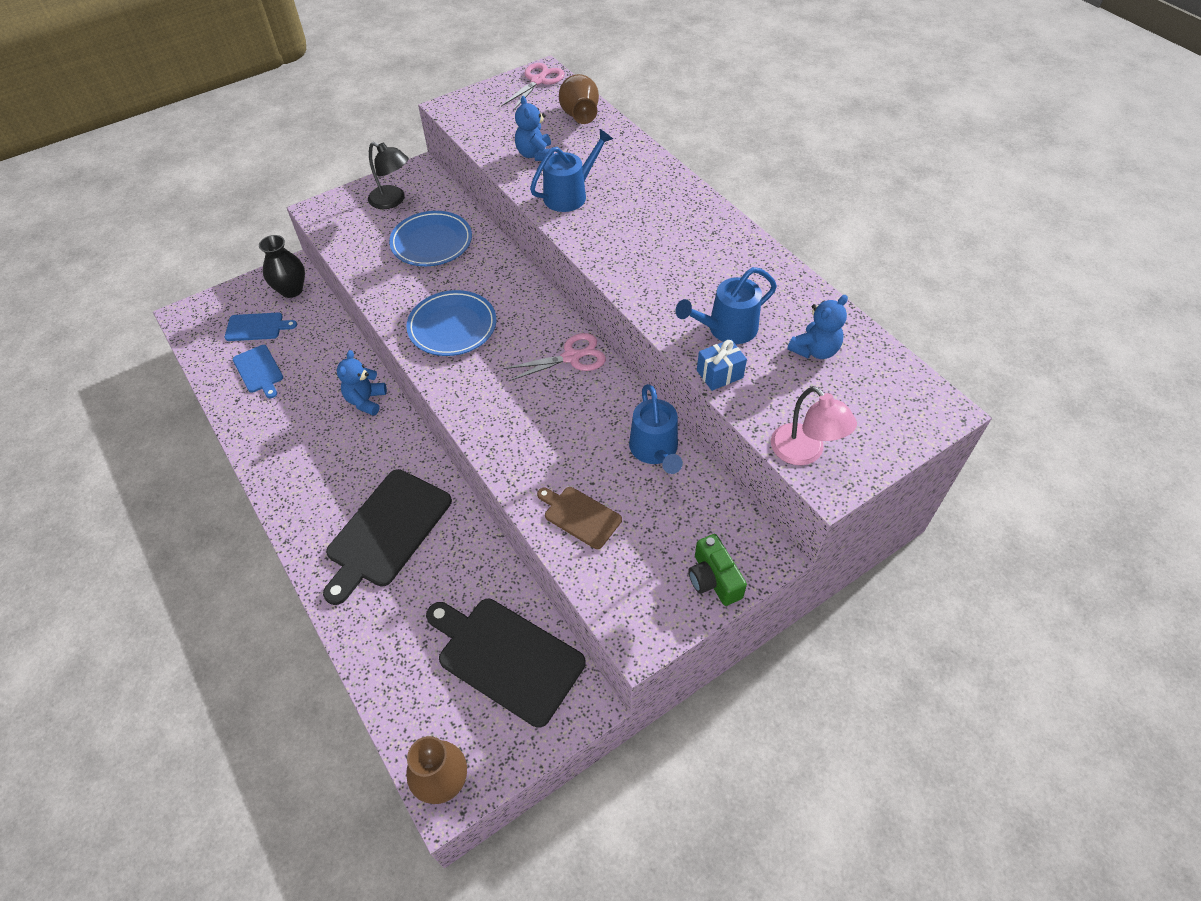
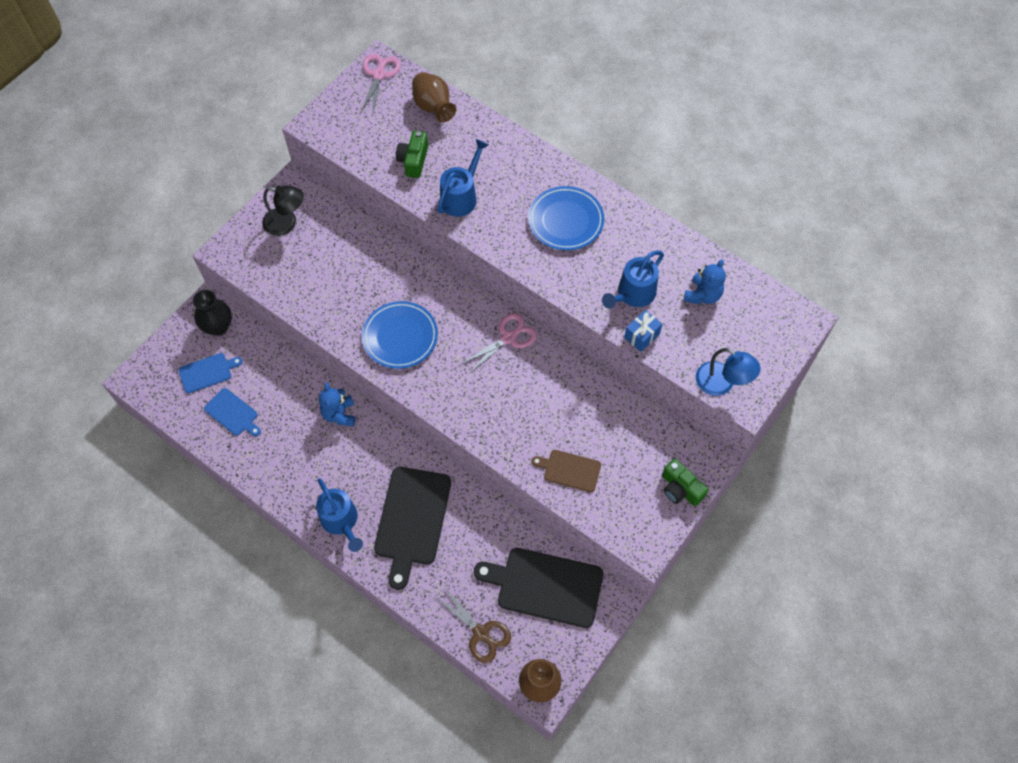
camera: 20 degrees left, 10 degrees up
blue plate [389,211,472,266] -> blue plate moved to [528,186,604,250]
blue teddy bear [515,96,554,161] -> green camera [396,131,428,178]
blue watering can [629,384,683,474] -> blue watering can moved to [316,478,363,552]
pink lamp [771,386,857,465] -> blue lamp [696,348,761,396]
none -> brown scissors [434,586,511,663]

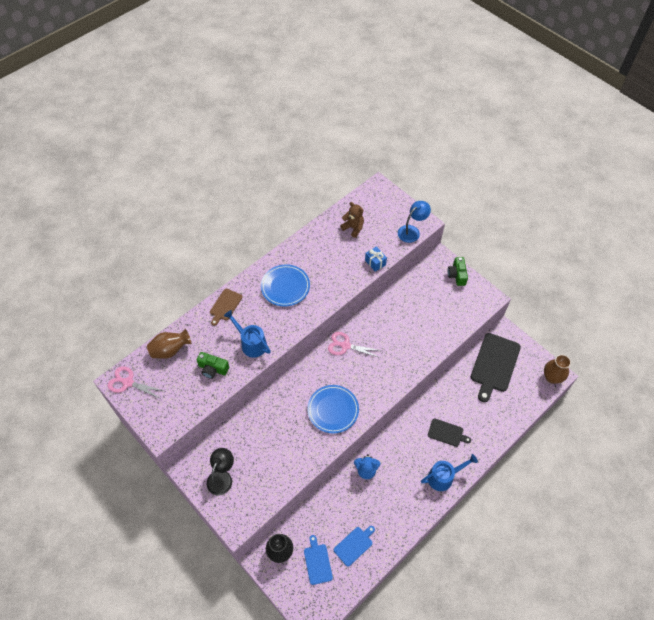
camera: 80 degrees left, 5 degrees down
black cutting board [374,467,451,590] -> black cutting board [428,418,471,447], size x0.53
brown scissors [434,586,511,663] -> none
pink scissors [460,313,537,375] -> pink scissors turned 45 degrees counterclockwise [328,332,382,358]
brown cutting board [531,450,601,492] -> brown cutting board moved to [210,289,243,326]
blue watering can [602,251,664,309] -> none
green camera [662,459,708,506] -> green camera turned 120 degrees clockwise [448,257,468,286]
blue teddy bear [684,260,726,305] -> brown teddy bear [340,202,364,238]

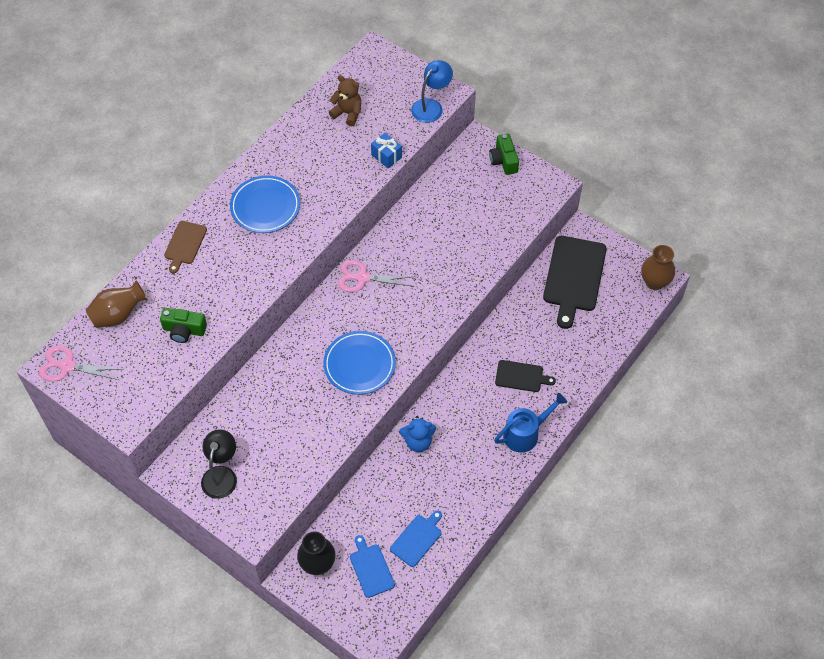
camera: 10 degrees left, 0 degrees up
blue watering can [224,310,271,358] -> none

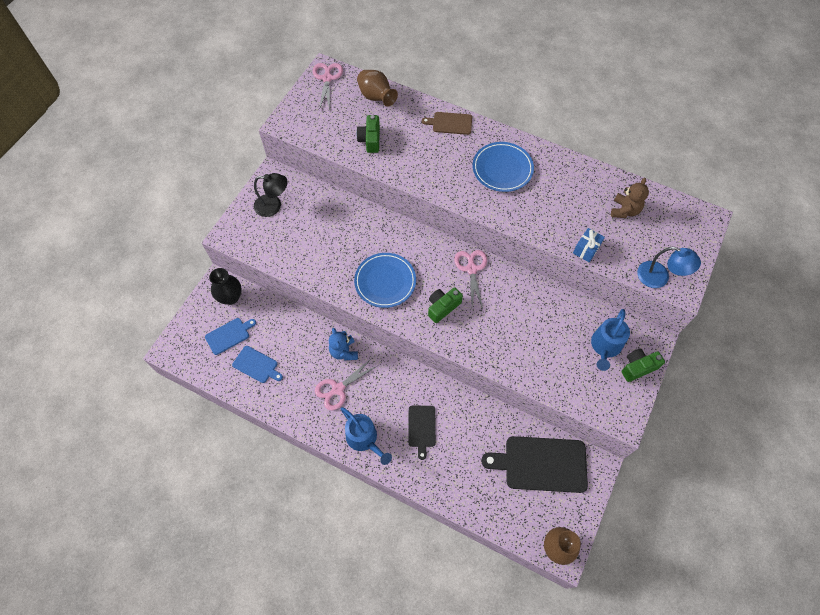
camera: 80 degrees right, 5 degrees up
none -> pink scissors [315,358,377,410]
none -> green camera [428,287,463,323]
none -> blue watering can [591,309,630,371]

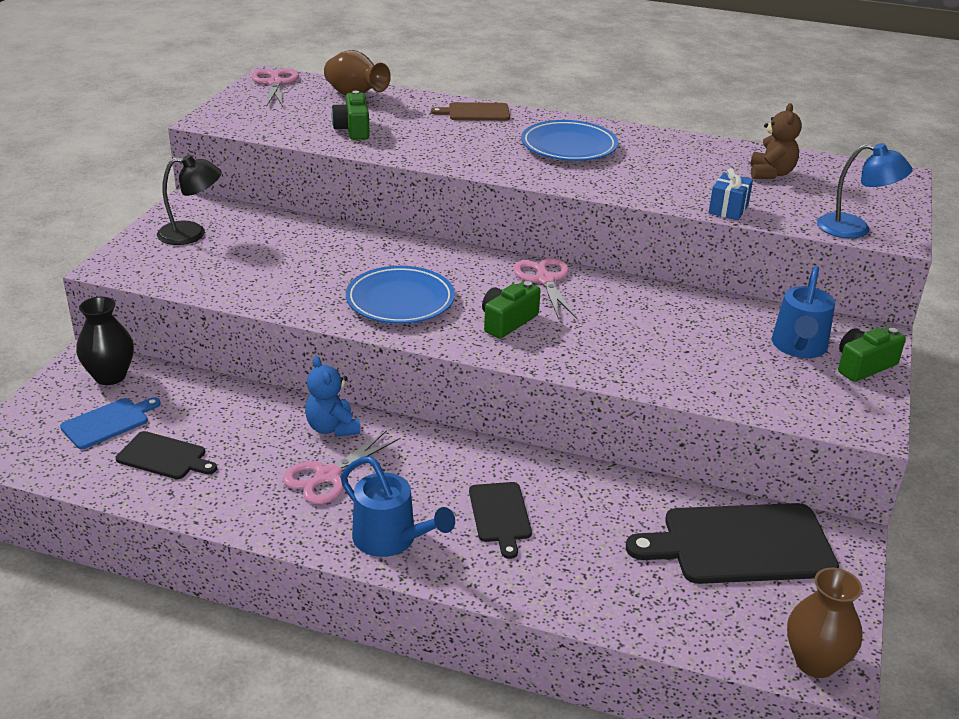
camera: 10 degrees left, 30 degrees down
blue cutting board [232,346,283,383] -> black cutting board [116,431,217,479]

